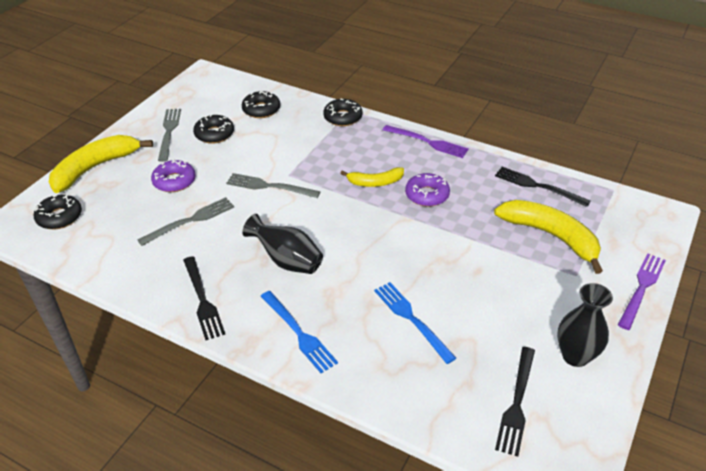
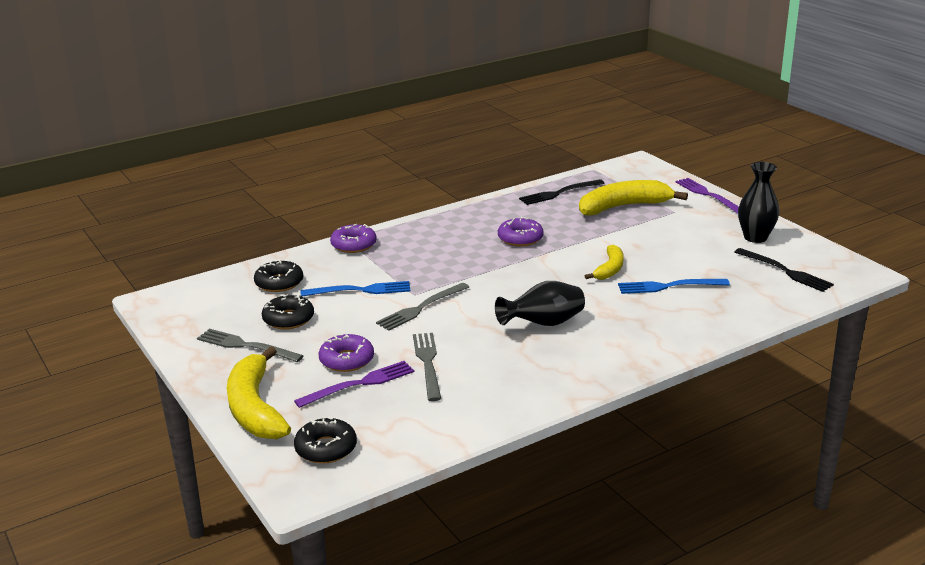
camera: 60 degrees left, 15 degrees down
black fork [183,256,225,340] -> none
blue fork [261,291,338,373] -> blue fork moved to [300,281,410,297]
black donut [323,98,362,126] -> purple donut [330,224,377,253]
yellow banana [340,167,404,187] -> yellow banana moved to [585,245,624,280]
purple fork [383,125,469,158] -> purple fork moved to [294,361,415,408]

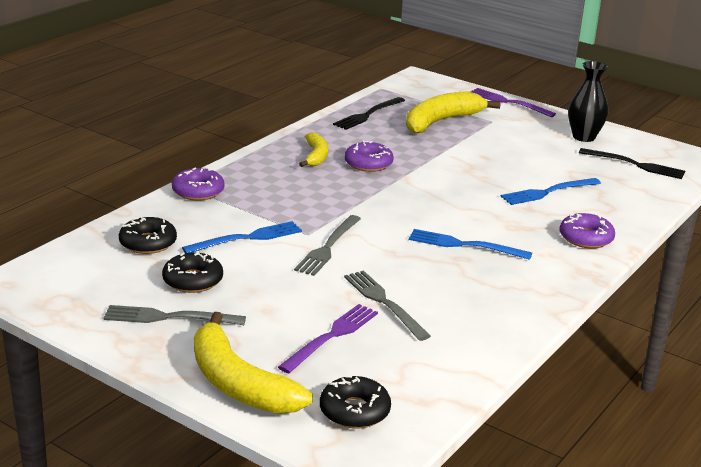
camera: 25 degrees left, 0 degrees up
purple donut [319,334,374,372] -> purple donut moved to [560,213,615,248]
black vase [495,281,585,326] -> blue fork [409,229,532,260]
yellow banana [585,245,624,280] -> yellow banana moved to [299,132,328,167]

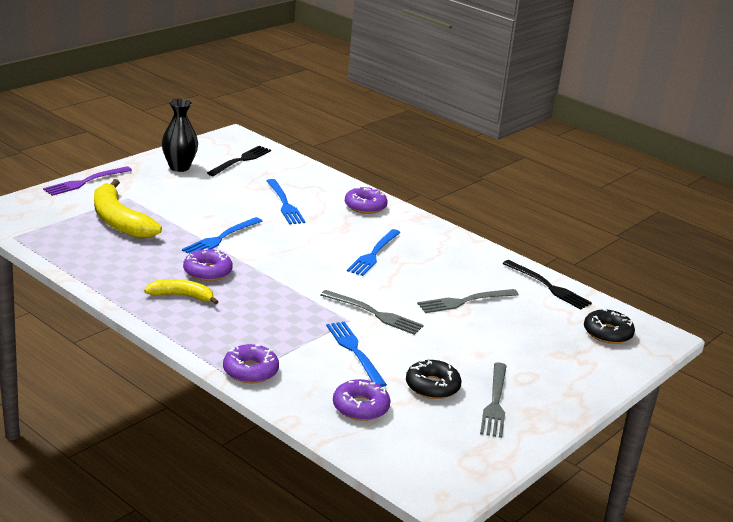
camera: 85 degrees left, 0 degrees up
black donut [119,217,177,254] -> purple donut [333,379,391,421]
yellow banana [194,312,313,414] -> none
purple fork [278,304,378,373] -> none
black fork [333,97,405,130] -> black fork moved to [502,260,592,310]
none -> blue fork [182,217,262,254]

